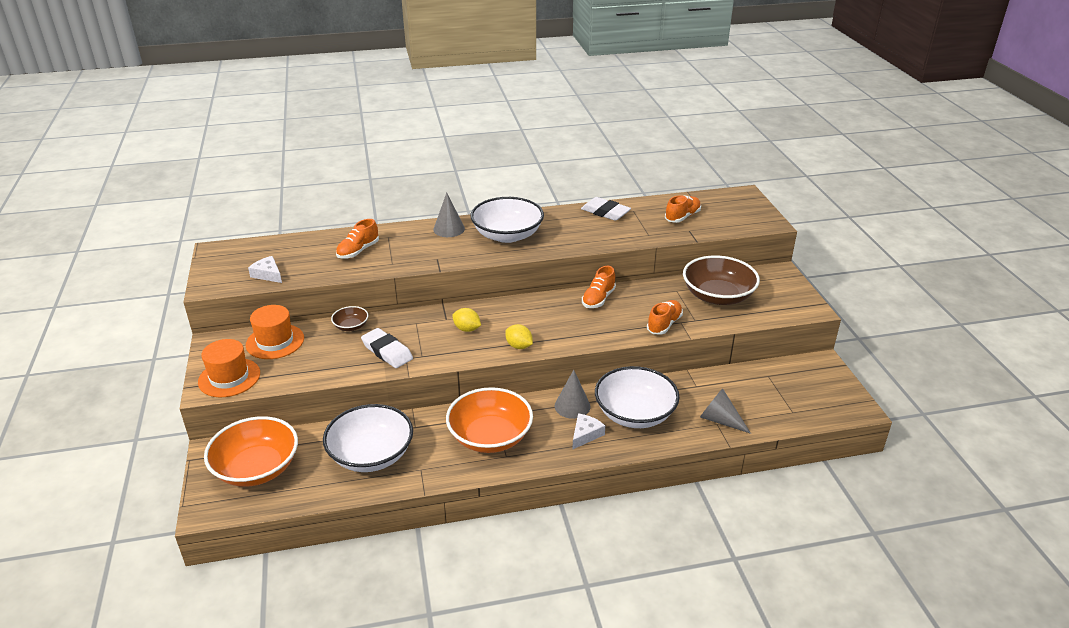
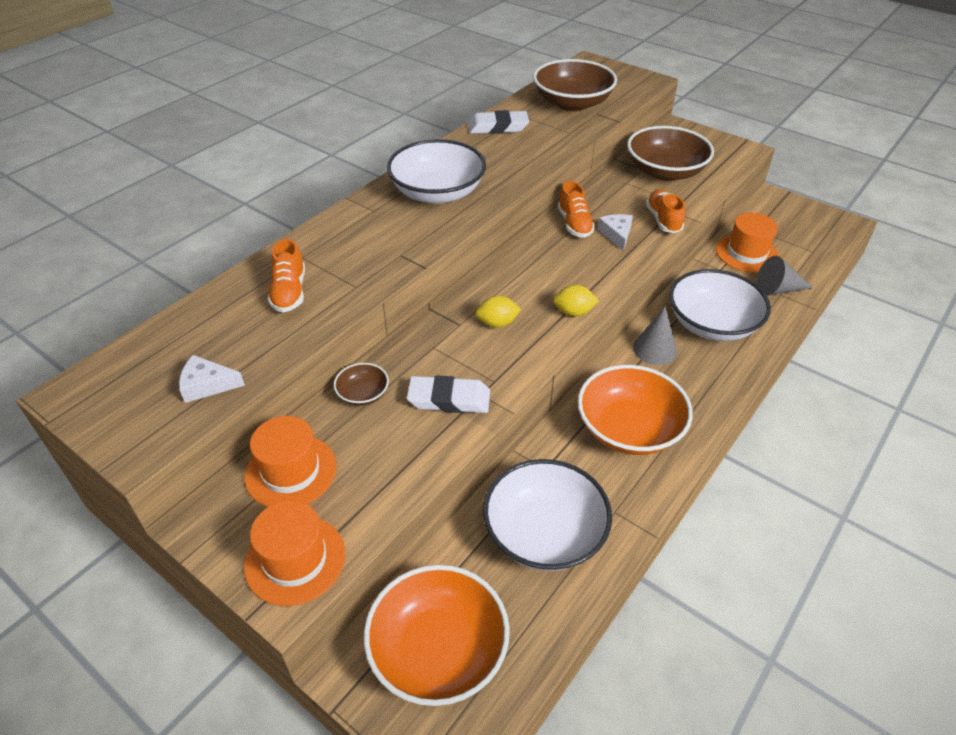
camera: 40 degrees left, 10 degrees up
grey cone [433,192,465,237] -> none
white cheese [572,413,605,450] -> white cheese moved to [598,214,633,251]
orange shoe [665,195,701,223] -> brown bowl [533,59,617,111]
none -> orange hat [716,213,779,272]

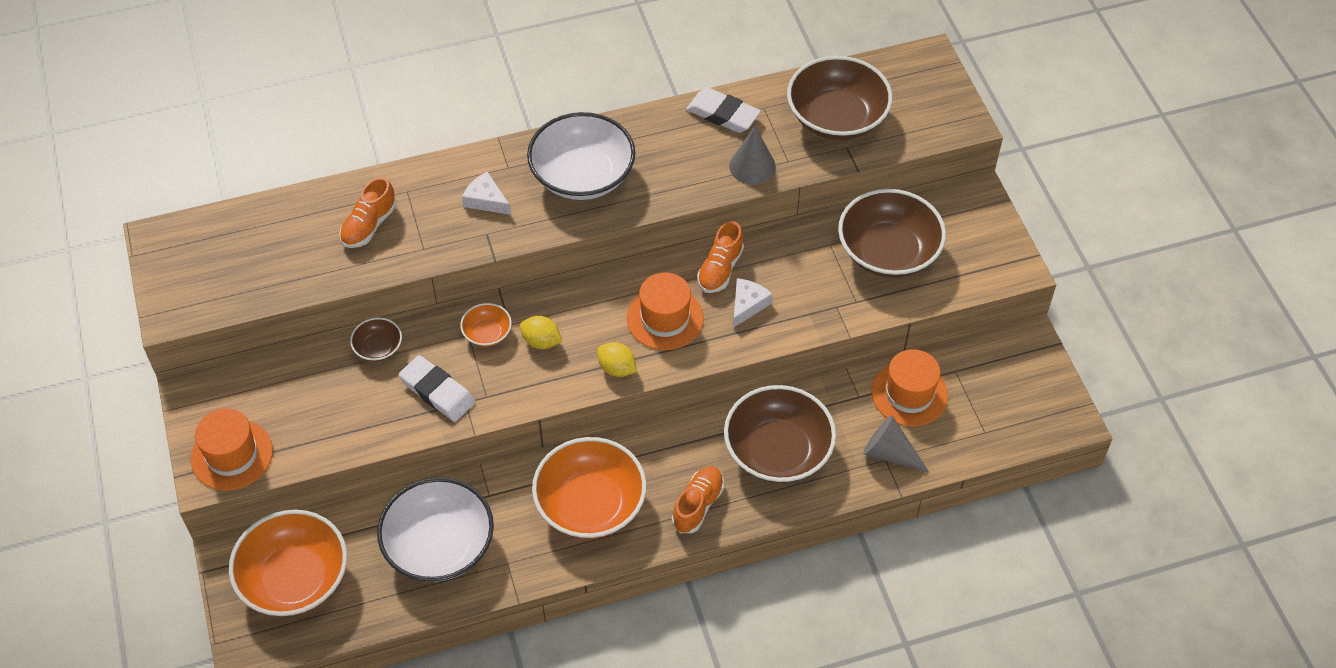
camera: 35 degrees right, 10 degrees up
white cheese [179,355,245,403] -> white cheese moved to [462,172,511,215]
orange hat [244,416,336,507] -> orange hat moved to [627,273,704,350]
grey cone [633,306,677,365] -> grey cone moved to [729,126,776,184]
orange shoe [646,190,685,233] -> orange shoe moved to [672,466,724,533]
white bowl [669,269,771,341] -> brown bowl [724,385,836,483]
none -> orange bowl [460,303,512,347]

